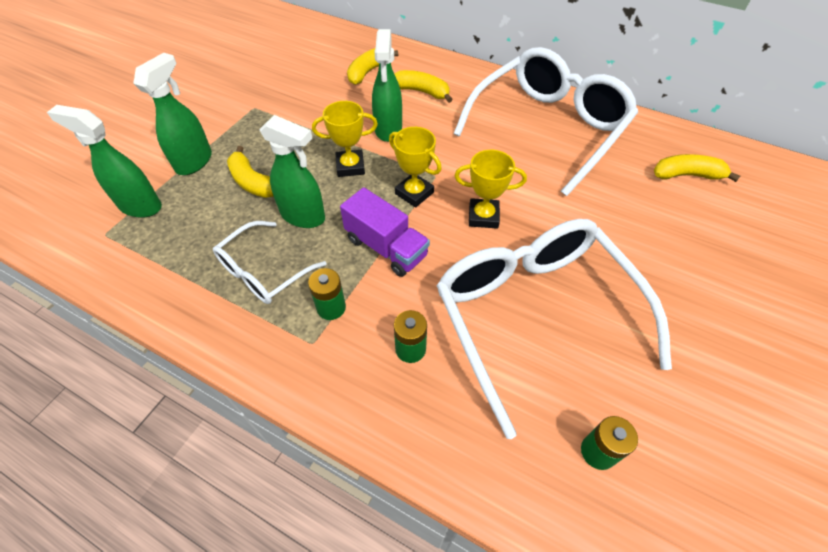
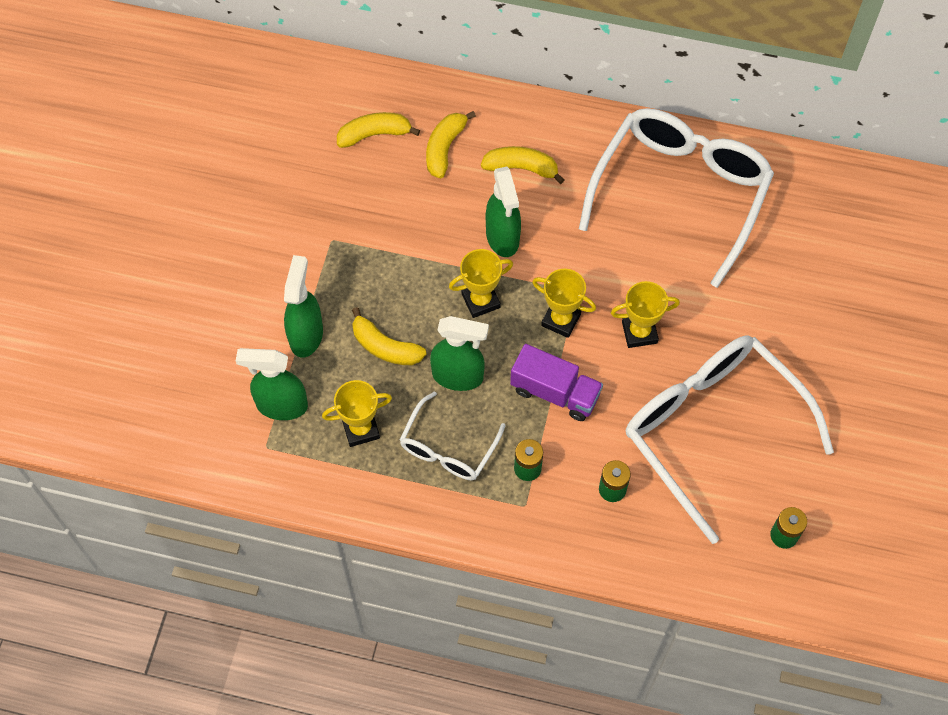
camera: 15 degrees left, 10 degrees up
yellow banana [654,154,740,182] -> yellow banana moved to [337,112,420,148]
none -> yellow trophy [322,380,392,447]

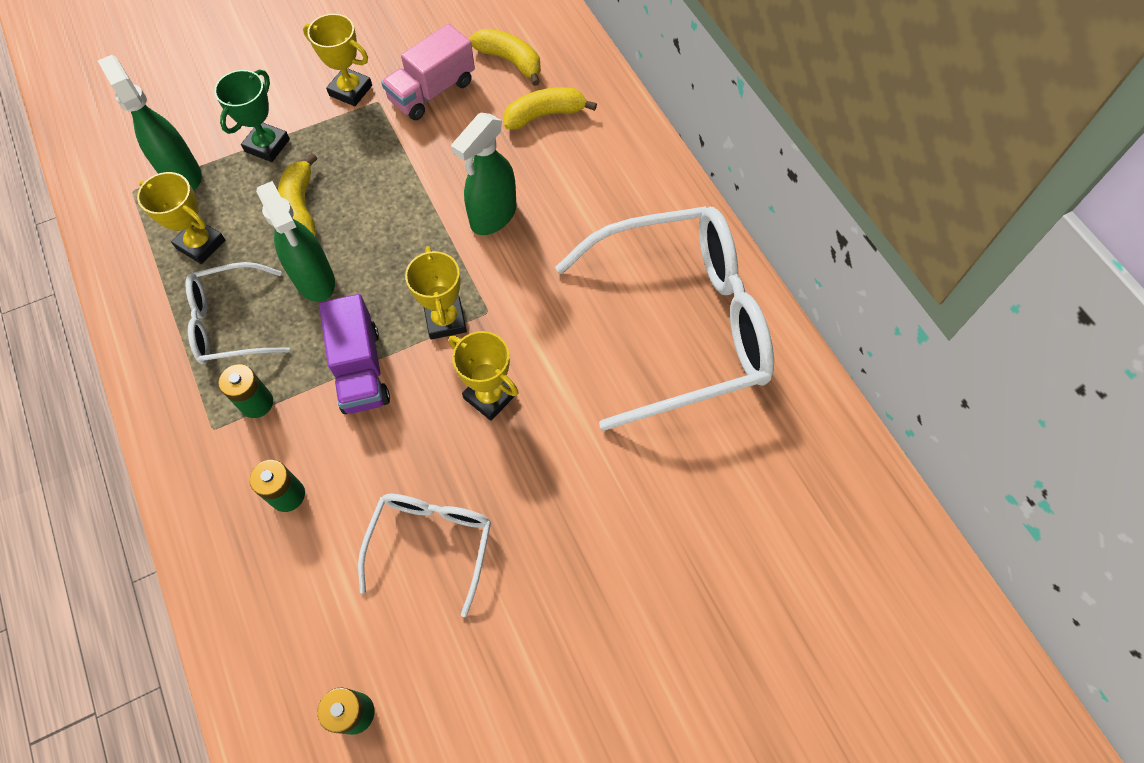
camera: 50 degrees right, 0 degrees up
green spray bottle [284,255,323,357] -> green trophy [214,69,290,162]
yellow trophy [449,249,513,318] -> yellow trophy moved to [303,14,372,106]
yellow banana [481,146,564,184] -> none
white glasses [626,335,834,544] -> white glasses [358,494,491,617], size x0.51
none -> pink truck [381,24,475,120]

